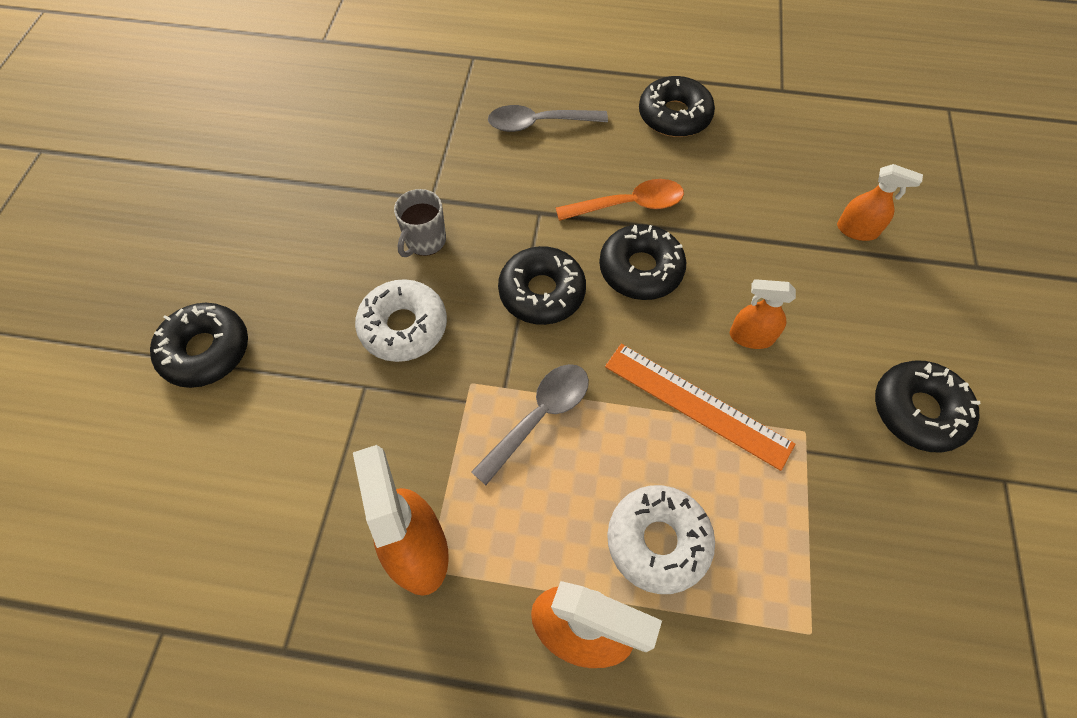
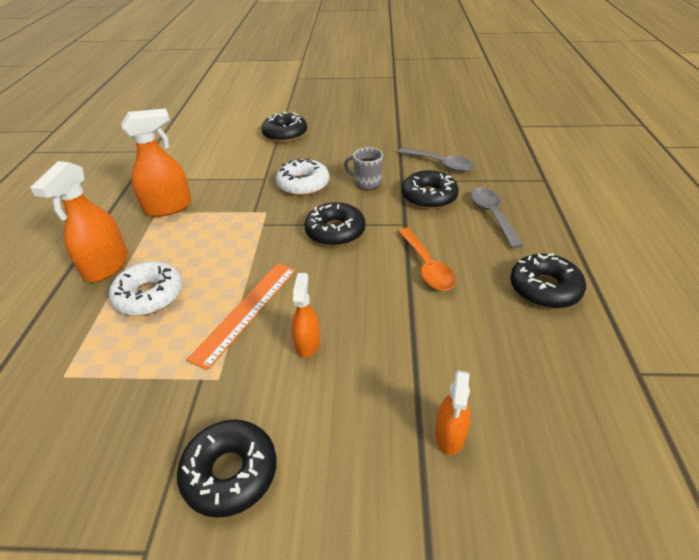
camera: 85 degrees right, 20 degrees down
grey spoon [471,364,589,485] -> grey spoon moved to [398,148,474,172]
black donut [599,224,686,300] -> black donut moved to [402,170,459,209]

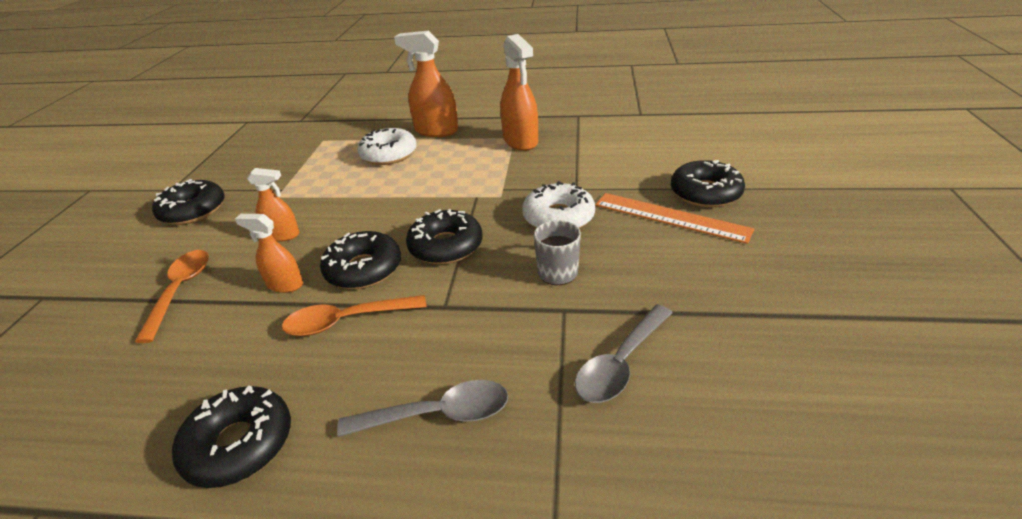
camera: 95 degrees right, 5 degrees down
orange ruler [186,263,296,371] -> orange ruler moved to [595,193,754,244]
black donut [402,170,459,209] -> black donut moved to [320,231,401,289]
orange spray bottle [435,370,470,455] -> orange spray bottle moved to [235,214,303,293]
none -> orange spoon [135,250,209,343]

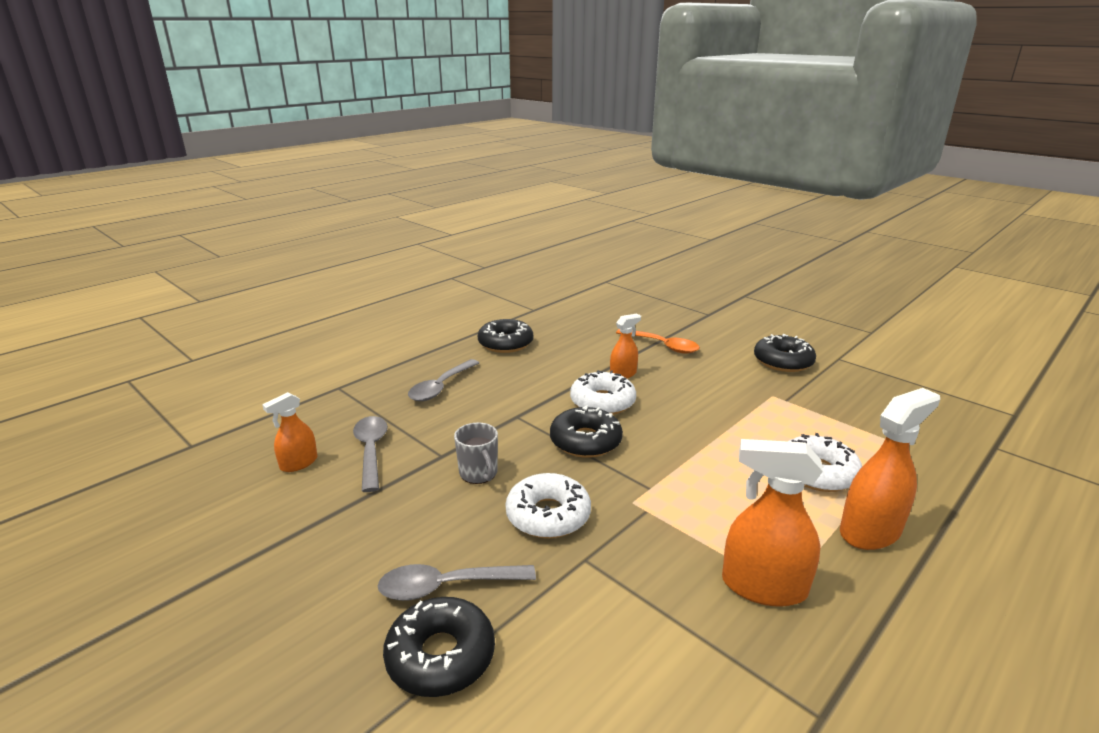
camera: 125 degrees right, 10 degrees down
orange spray bottle [247,168,300,242] -> orange spray bottle moved to [262,392,317,472]
orange spoon [282,295,427,336] -> none
black donut [320,231,401,289] -> white donut [570,370,636,415]
orange ruler [595,193,754,244] -> grey spoon [378,564,536,601]

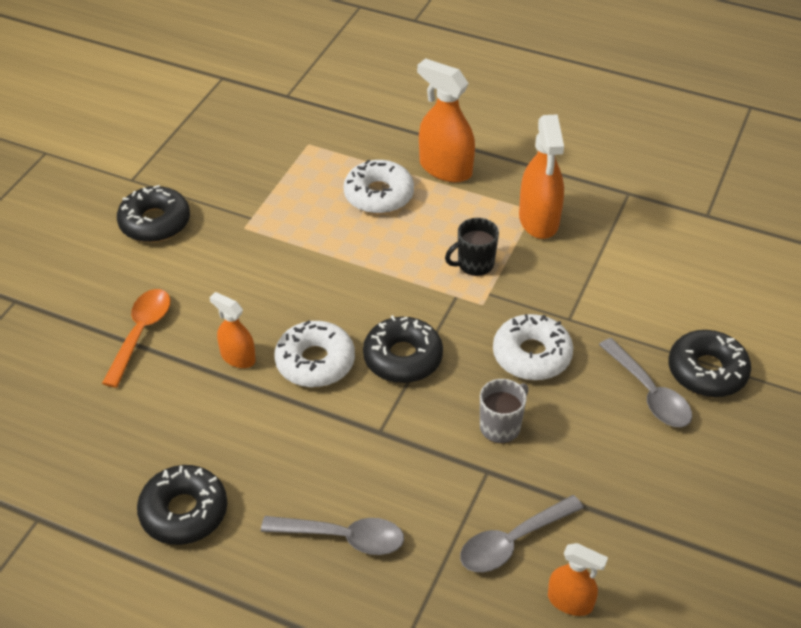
camera: 110 degrees left, 20 degrees up
none -> black mug [445,218,499,276]

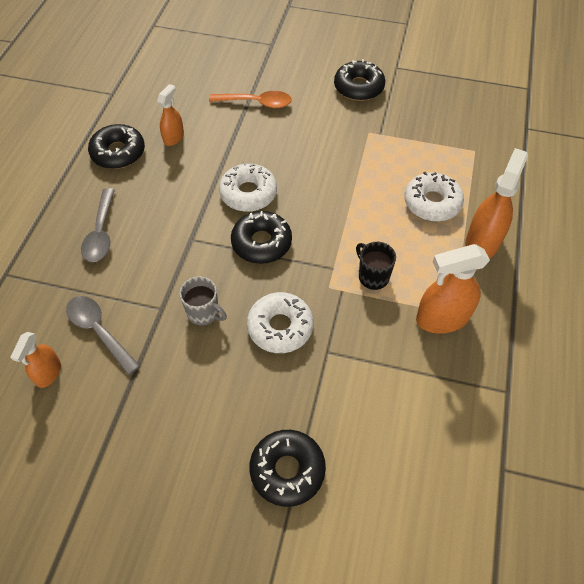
camera: 80 degrees right, 10 degrees up
orange spray bottle [209,292,256,368] -> orange spray bottle moved to [157,84,184,146]
grey spoon [599,338,692,427] -> none

